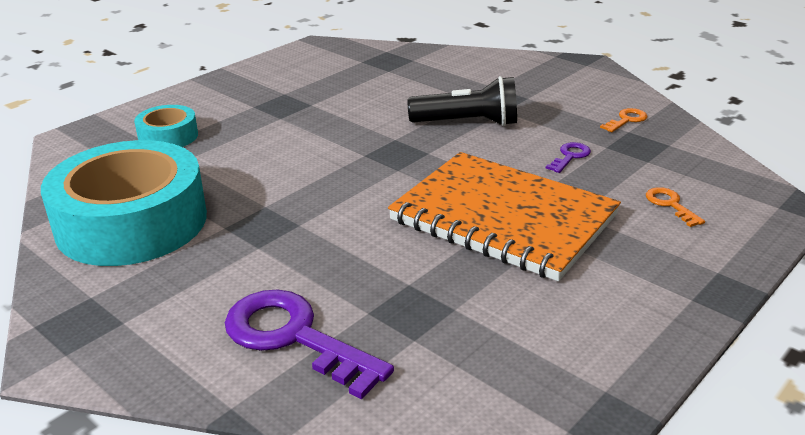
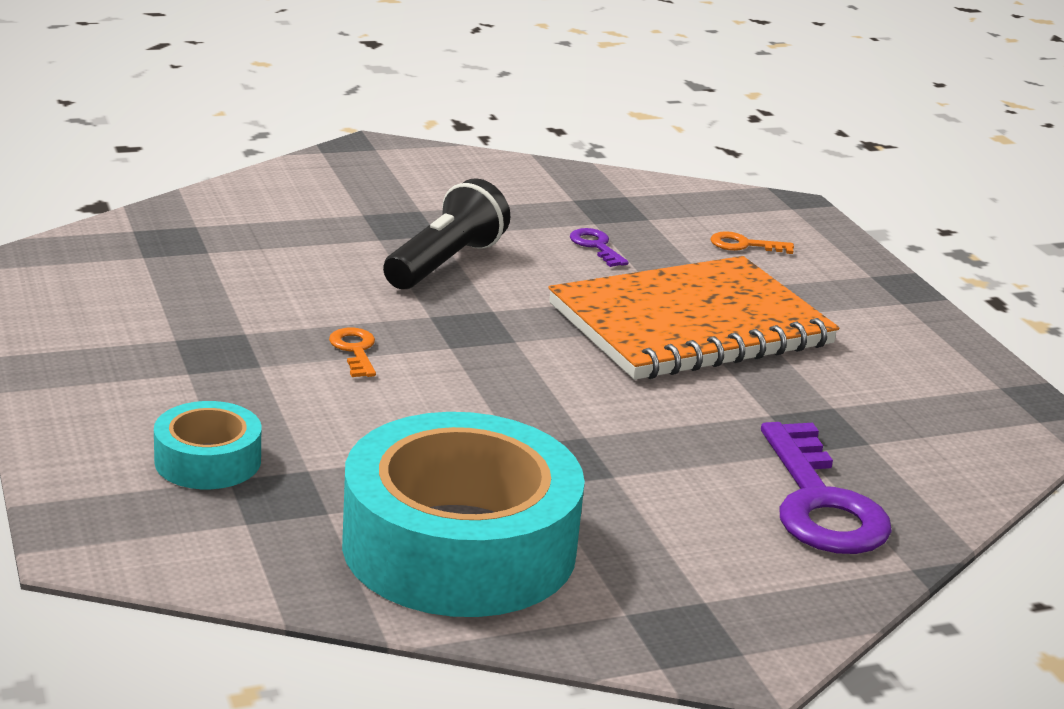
camera: 65 degrees left, 5 degrees down
purple key [225,289,394,399] -> purple key turned 75 degrees counterclockwise [761,422,892,554]
orange key [600,108,648,132] -> orange key moved to [329,328,376,377]

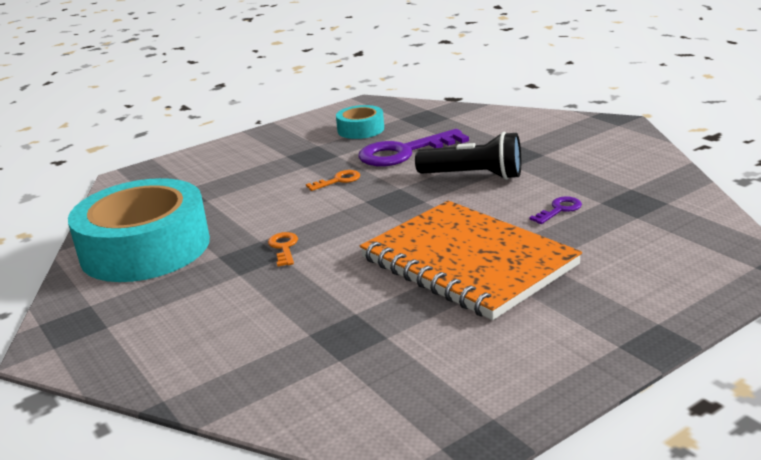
camera: 80 degrees right, 0 degrees up
turquoise tape [154,401,261,489] -> turquoise tape moved to [336,105,384,139]
orange key [710,231,794,254] -> orange key moved to [268,232,298,266]
purple key [761,422,892,554] -> purple key moved to [358,129,469,166]

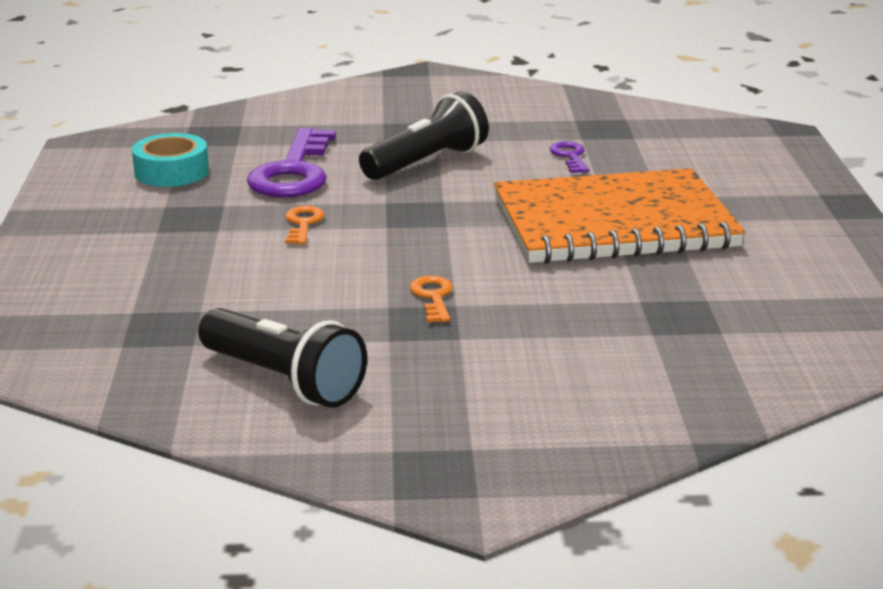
camera: 60 degrees left, 0 degrees up
turquoise tape [68,178,210,282] -> black flashlight [198,308,367,408]
orange key [268,232,298,266] -> orange key turned 60 degrees clockwise [410,276,453,323]

